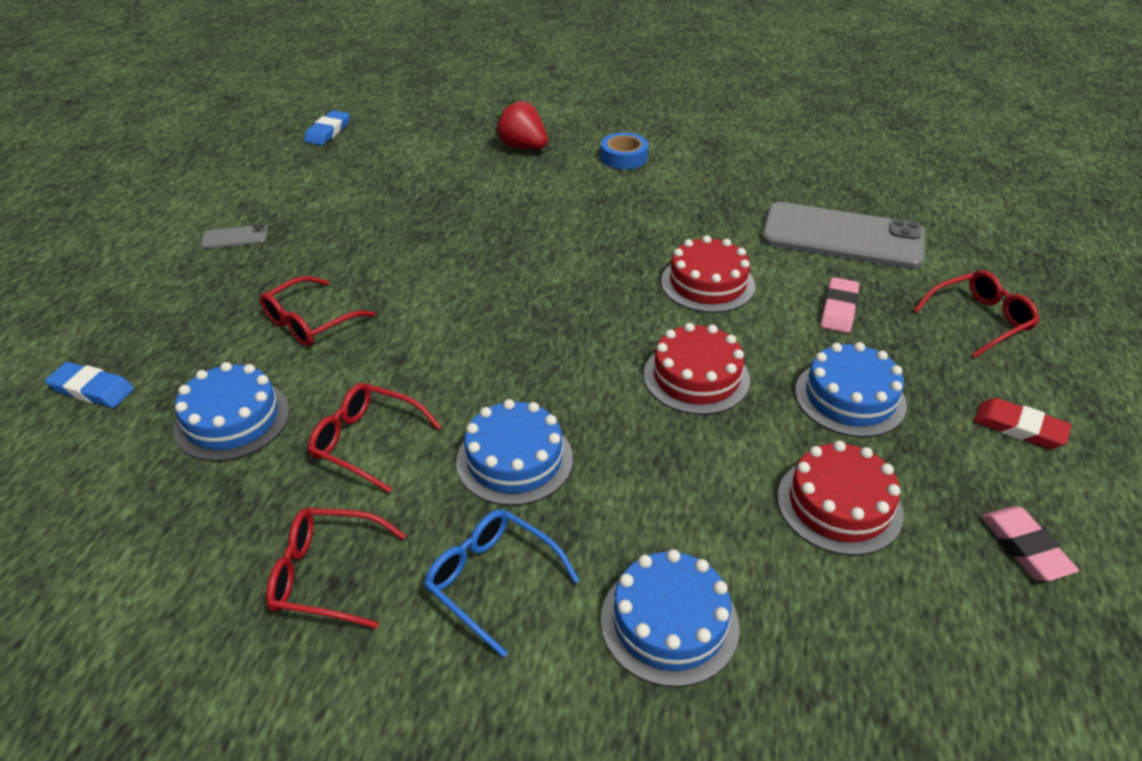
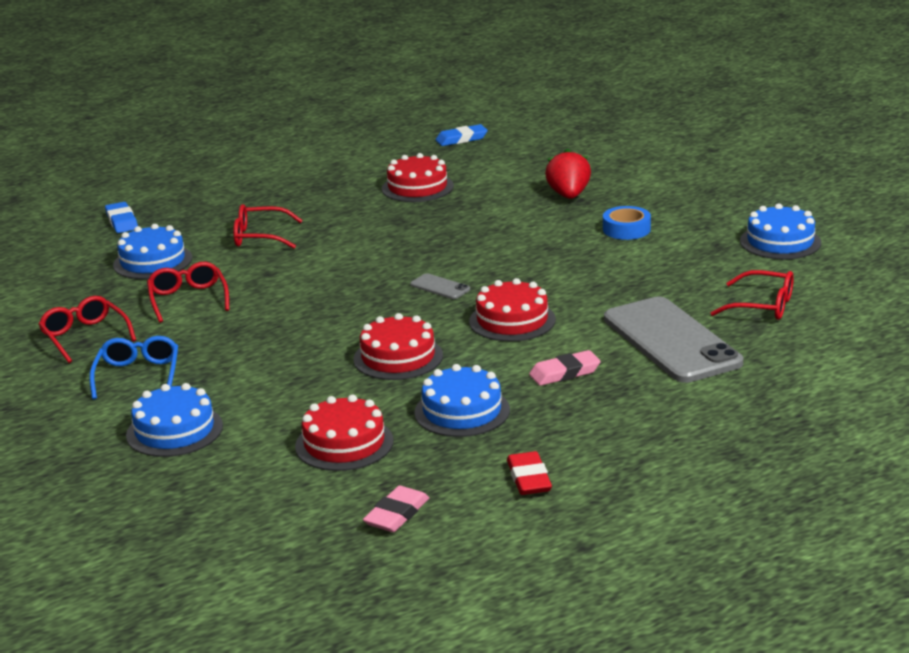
camera: 50 degrees right, 15 degrees down
grey phone [201,225,268,249] -> grey phone moved to [410,273,470,299]
blue cake [456,399,573,506] -> blue cake moved to [740,203,821,259]
red glasses [914,270,1039,358] -> red glasses moved to [711,270,794,320]
none -> red cake [382,153,454,202]

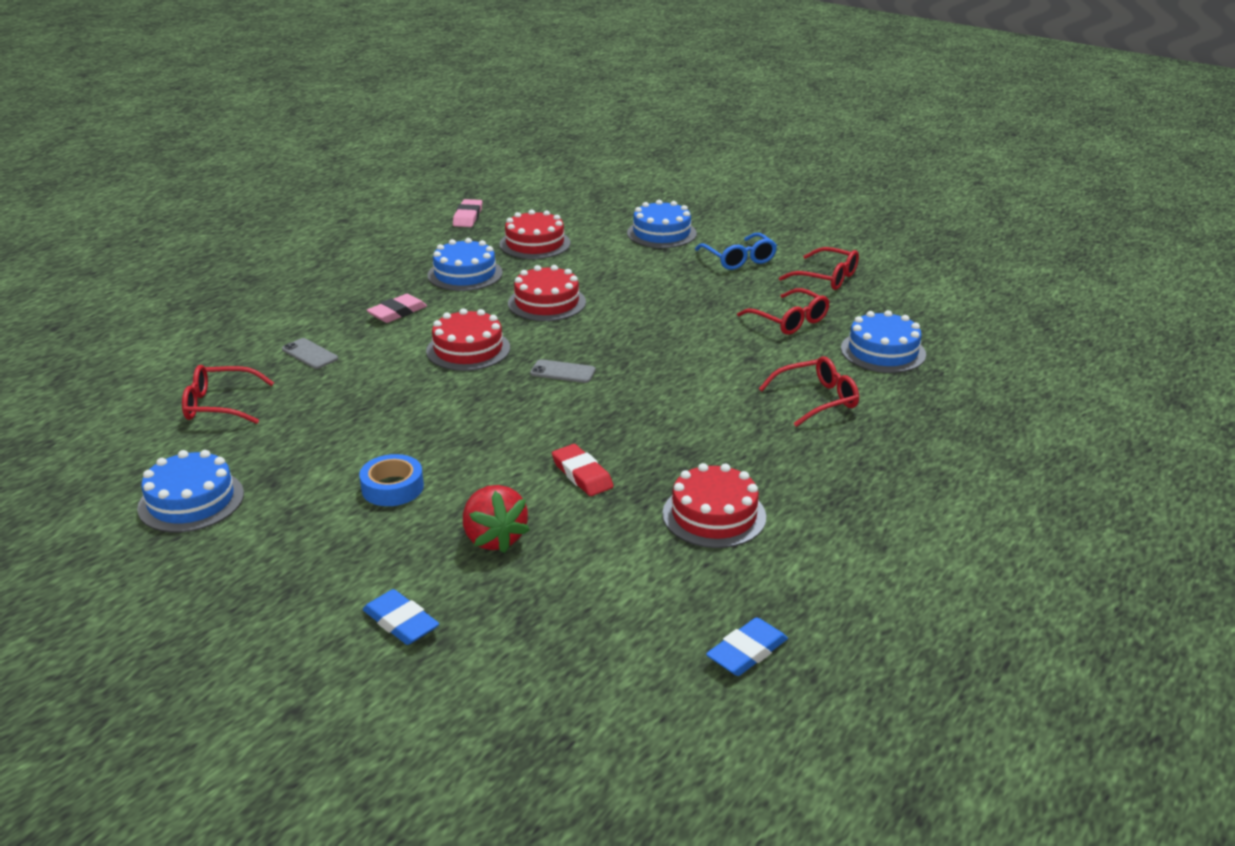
camera: 155 degrees right, 5 degrees up
blue eraser [105,202,138,233] -> blue eraser moved to [363,589,439,645]
red eraser [507,451,552,495] -> red eraser moved to [552,444,614,496]
grey phone [604,297,743,383] -> grey phone [282,338,338,369], size x0.40

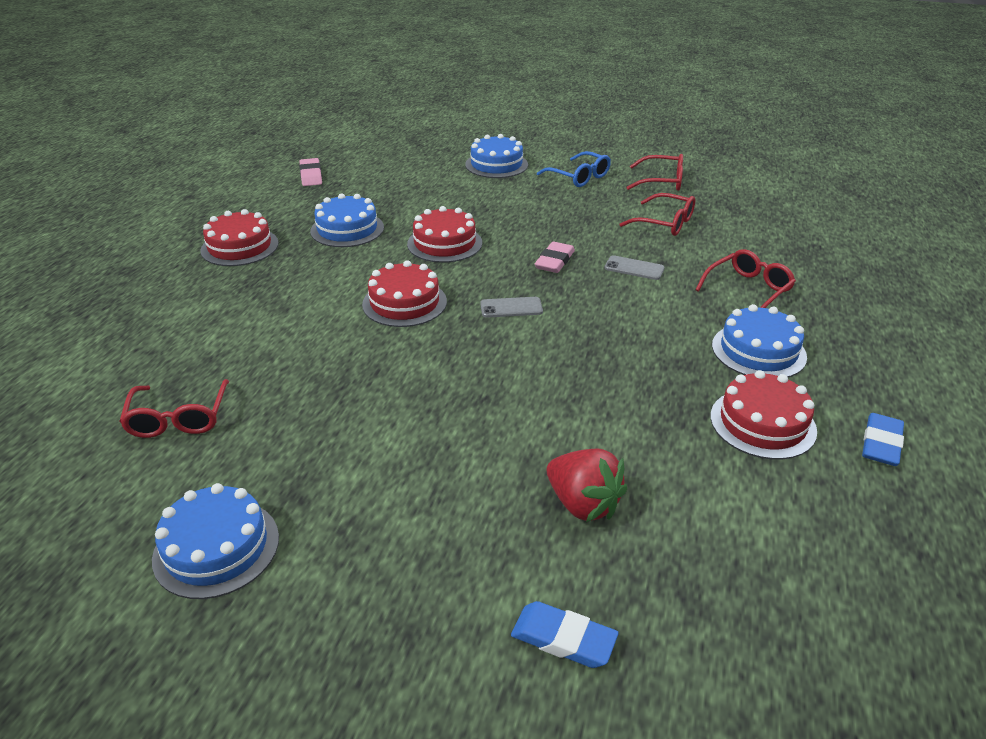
camera: 20 degrees left, 5 degrees up
red glasses [182,365,274,424] -> red glasses turned 75 degrees counterclockwise [119,379,229,438]
grey phone [282,338,338,369] -> grey phone moved to [605,255,664,280]
blue tape [359,454,424,506] -> none
pink eraser [367,294,427,323] -> pink eraser moved to [534,242,575,273]
red cake [500,209,571,259] -> red cake moved to [200,209,279,266]
red eraser [552,444,614,496] -> none
blue eraser [706,617,788,676] -> blue eraser moved to [862,413,904,466]
blue cake [841,310,926,373] -> blue cake moved to [712,304,807,377]

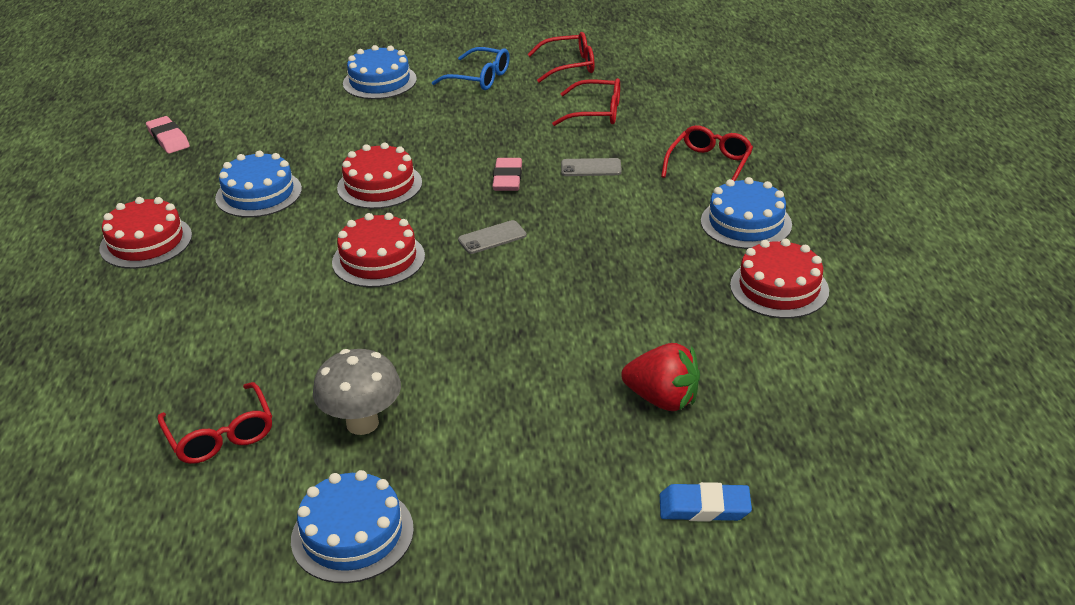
camera: 20 degrees left, 0 degrees up
blue eraser [862,413,904,466] -> none
none -> grey mushroom [313,349,401,435]

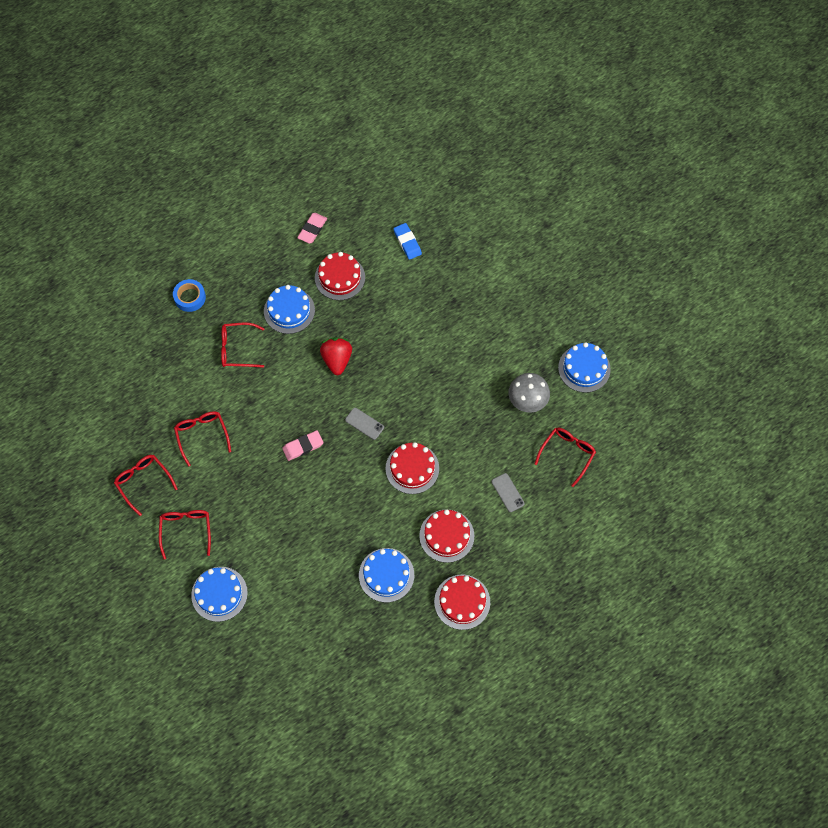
camera: 120 degrees left, 30 degrees up
pink eraser [146,116,190,154] -> pink eraser moved to [297,213,327,244]
red cake [337,143,422,209] -> red cake moved to [419,509,474,563]
blue glasses [432,47,510,90] -> red glasses [159,510,211,559]
grey phone [561,158,622,176] -> grey phone moved to [492,473,525,512]
red strawberry [621,343,700,411] -> red strawberry moved to [320,337,352,375]
blue eraser [660,482,752,522] -> blue eraser moved to [393,223,422,260]
none -> blue tape [173,279,206,312]

